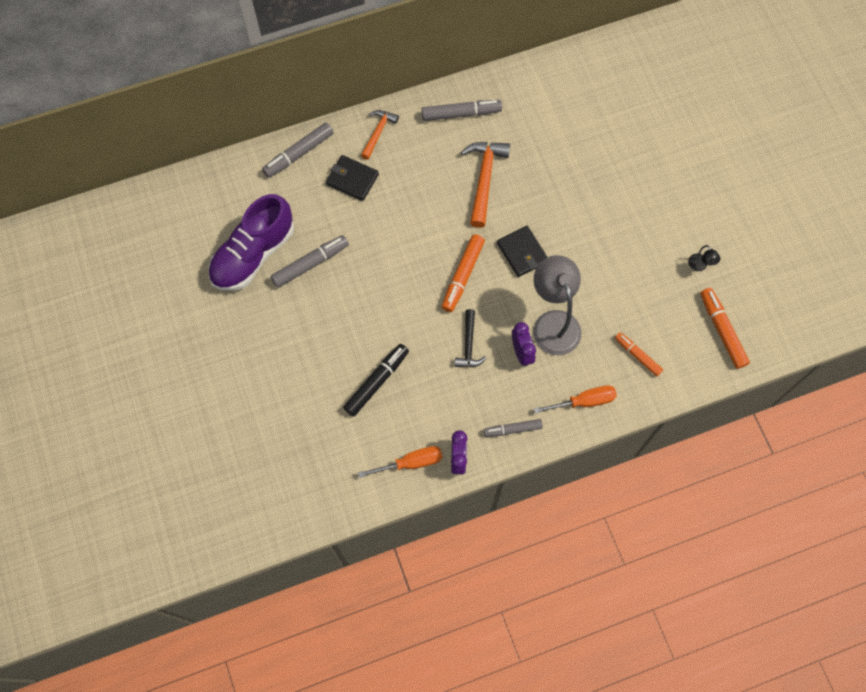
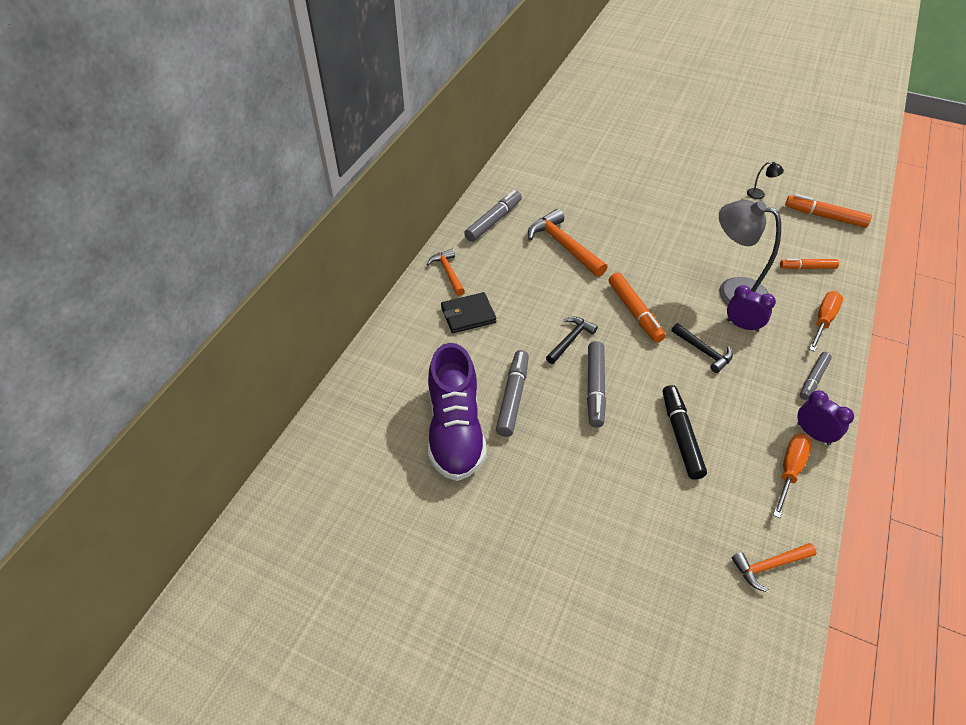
camera: 45 degrees left, 20 degrees down
grey marker [262,123,334,178] -> grey marker moved to [587,341,606,428]
black wallet [497,226,548,277] -> none
none -> black hammer [546,317,598,364]
none -> orange hammer [732,543,817,592]

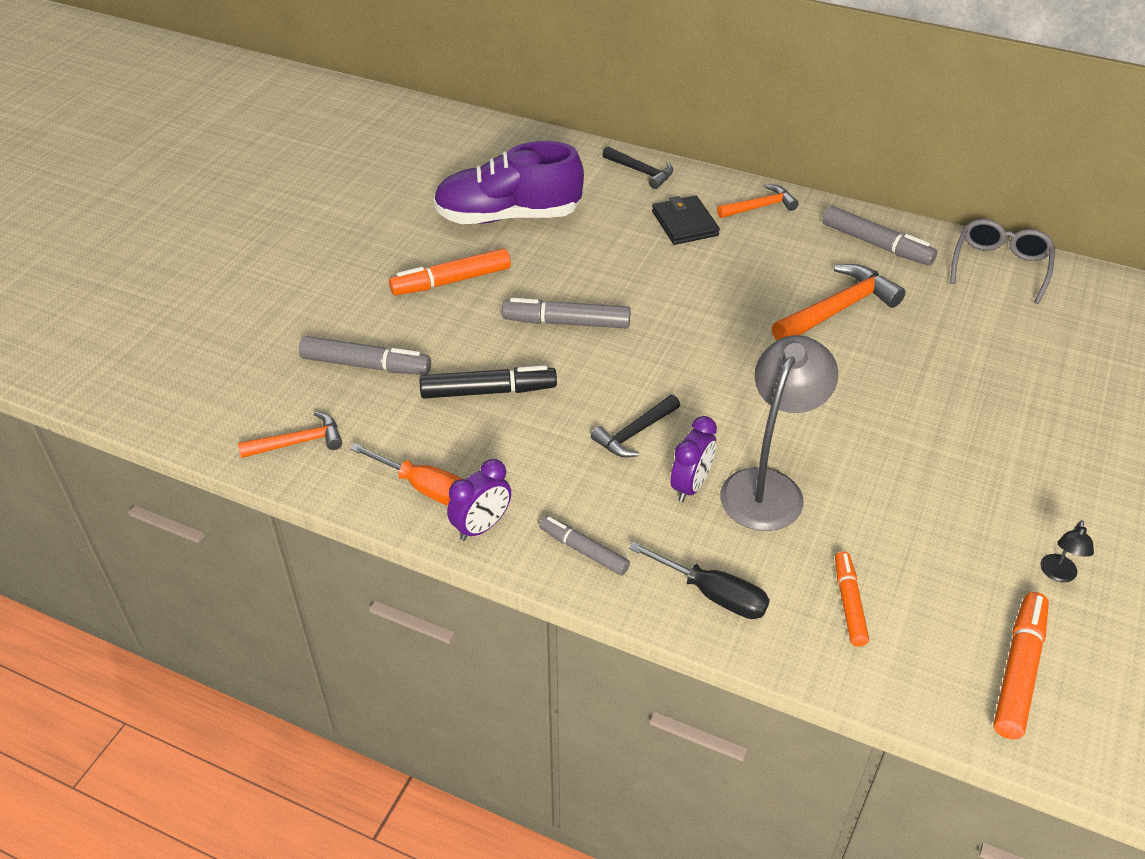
camera: 90 degrees right, 5 degrees down
grey marker [496,350,529,437] -> grey marker moved to [299,336,431,375]
black hammer [546,317,598,364] -> black hammer moved to [602,146,673,189]
orange marker [609,272,666,343] -> orange marker moved to [389,248,511,295]
orange hammer [732,543,817,592] -> orange hammer turned 90 degrees clockwise [238,411,342,458]
orange screwdriver [809,291,843,352] -> black screwdriver [629,542,770,619]
none -> grey glasses [950,219,1055,304]

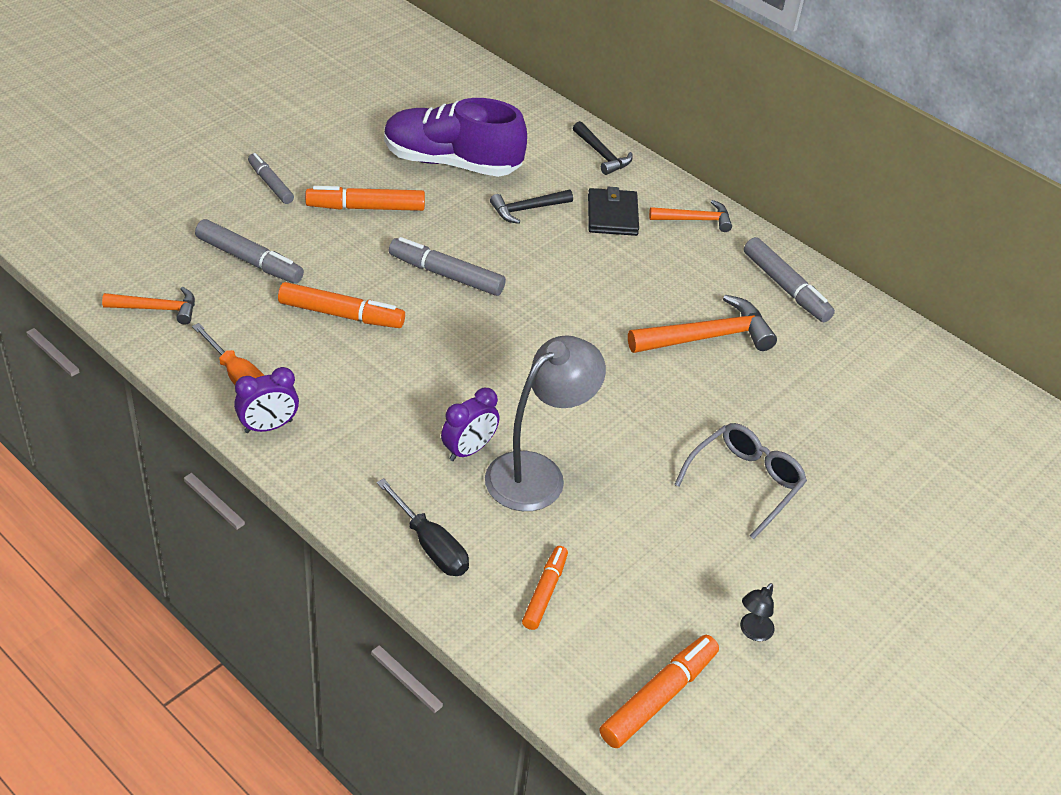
camera: 15 degrees right, 0 degrees up
black marker [419,365,557,399] -> orange marker [278,282,405,328]
grey marker [539,516,630,576] -> grey marker moved to [248,153,294,204]
black hammer [591,395,680,458] -> black hammer moved to [490,190,573,224]
grey glasses [950,219,1055,304] -> grey glasses moved to [674,423,807,539]

